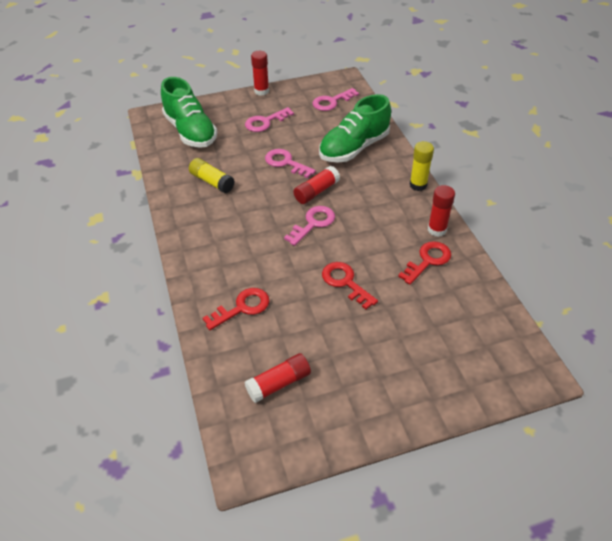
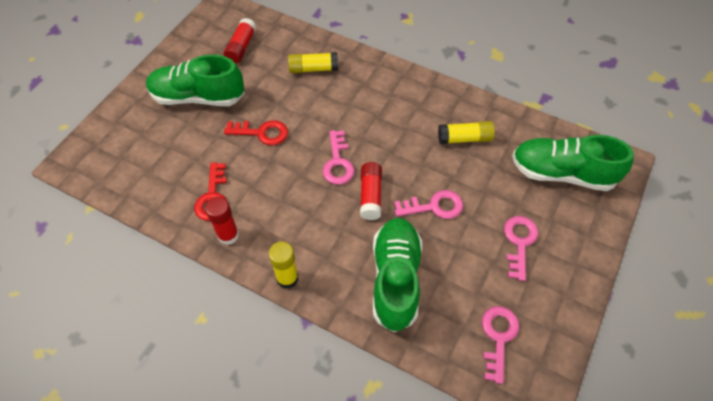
camera: 135 degrees right, 10 degrees up
red key [203,288,270,330] -> yellow glue stick [288,52,338,73]
red glue stick [251,51,269,96] -> none
none -> green shoe [146,55,245,106]

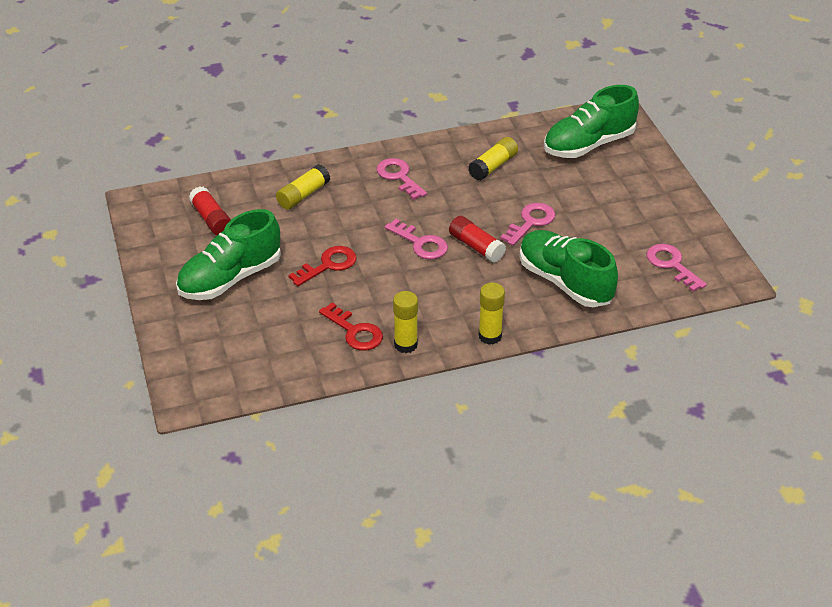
camera: 45 degrees left, 15 degrees down
red glue stick [205,197,239,245] -> yellow glue stick [393,291,418,353]
pink key [504,216,538,281] -> pink key moved to [377,158,427,200]

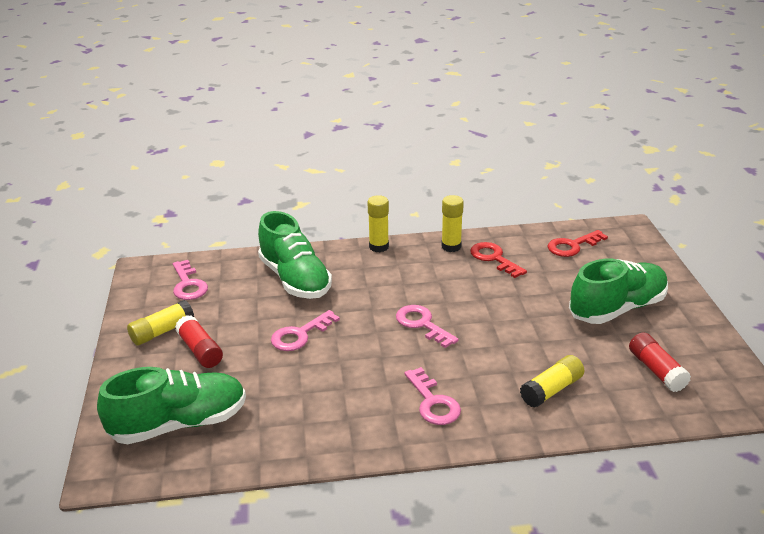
camera: 170 degrees left, 10 degrees down
red key [288,246,357,286] -> red key moved to [547,230,608,257]
red glue stick [449,216,506,263] -> red glue stick moved to [175,315,223,368]
yellow glue stick [468,137,518,180] -> yellow glue stick moved to [127,300,194,345]

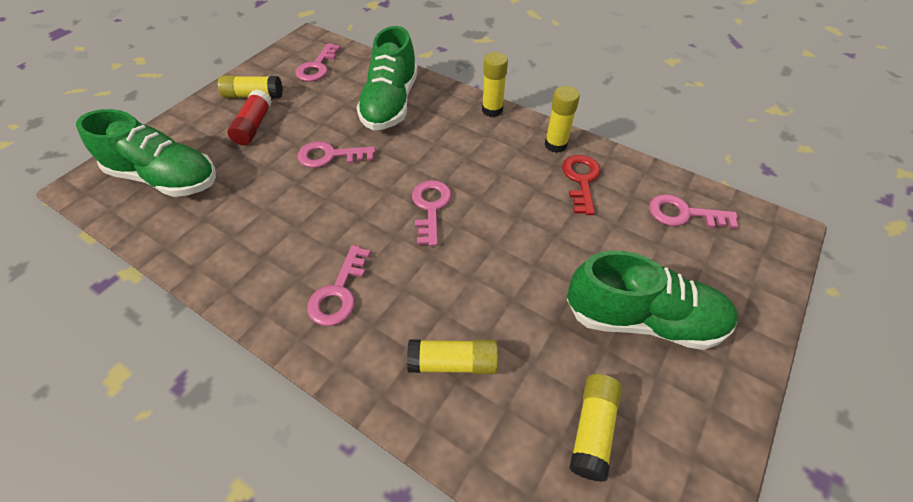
camera: 40 degrees right, 20 degrees up
red key [547,230,608,257] -> pink key [649,194,738,229]
red glue stick [629,332,691,392] -> yellow glue stick [569,374,622,482]

